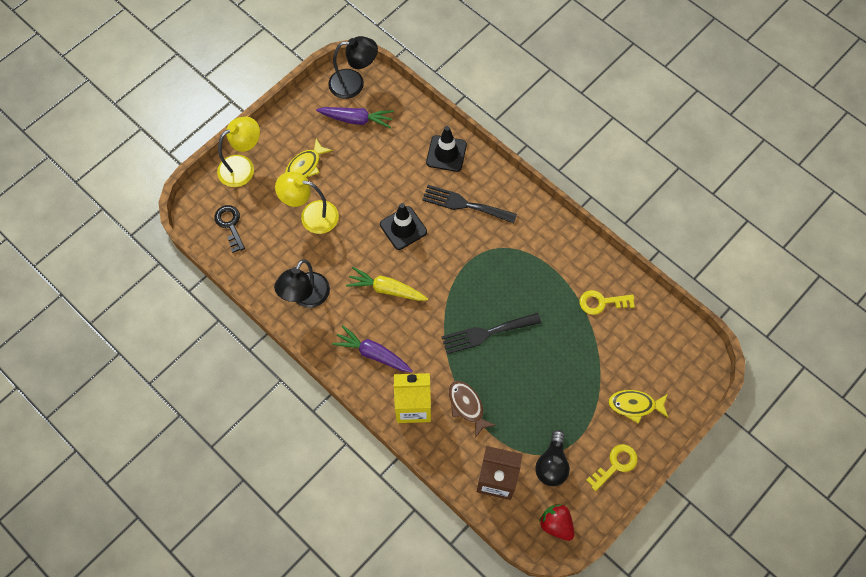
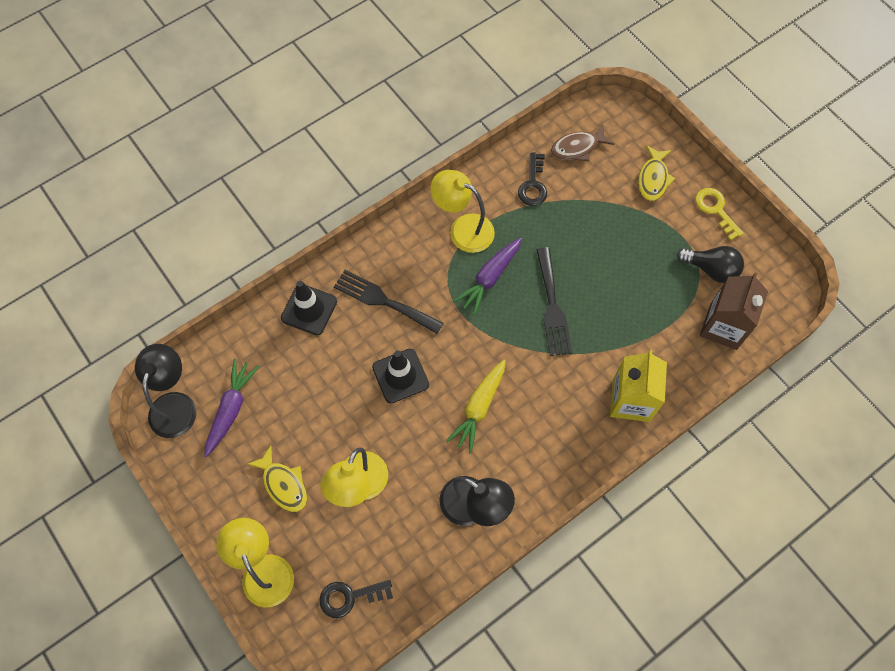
camera: 80 degrees left, 0 degrees up
purple carrot [332,325,412,372] -> purple carrot moved to [454,238,522,315]
black fork [422,185,517,223] -> black fork turned 90 degrees clockwise [334,270,443,334]
brown fish [449,381,496,438] -> brown fish moved to [551,124,614,161]
red strawberry [539,504,574,541] -> none
yellow key [580,290,635,315] -> black key [518,152,547,206]
none -> yellow lamp [431,170,495,253]

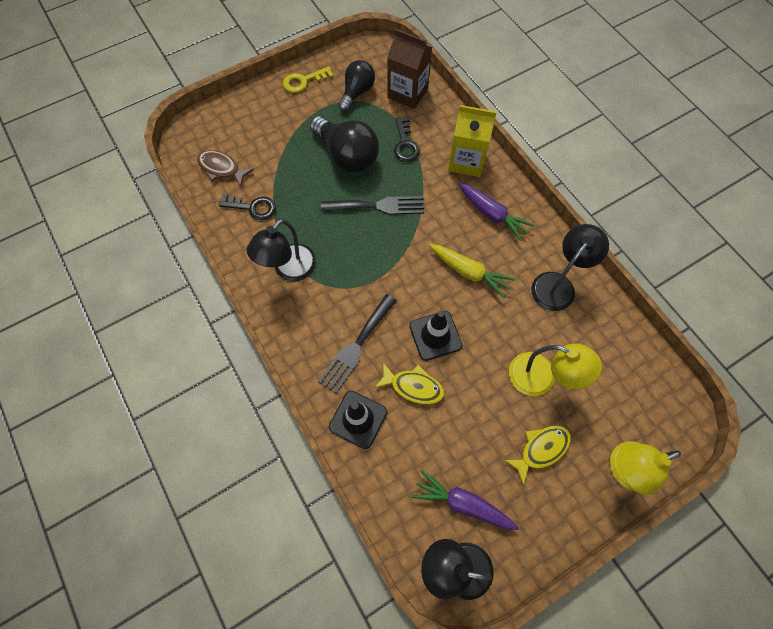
camera: 85 degrees left, 0 degrees up
black key [319,580,393,618] -> black key moved to [394,117,420,162]
yellow lamp [431,170,495,253] -> black lamp [247,219,316,281]
purple carrot [454,238,522,315] -> purple carrot moved to [458,182,535,241]
brown fish [551,124,614,161] -> brown fish turned 135 degrees clockwise [197,150,254,187]
yellow fish [638,145,676,201] -> yellow fish moved to [374,363,444,405]
none -> black light bulb [310,117,379,173]

